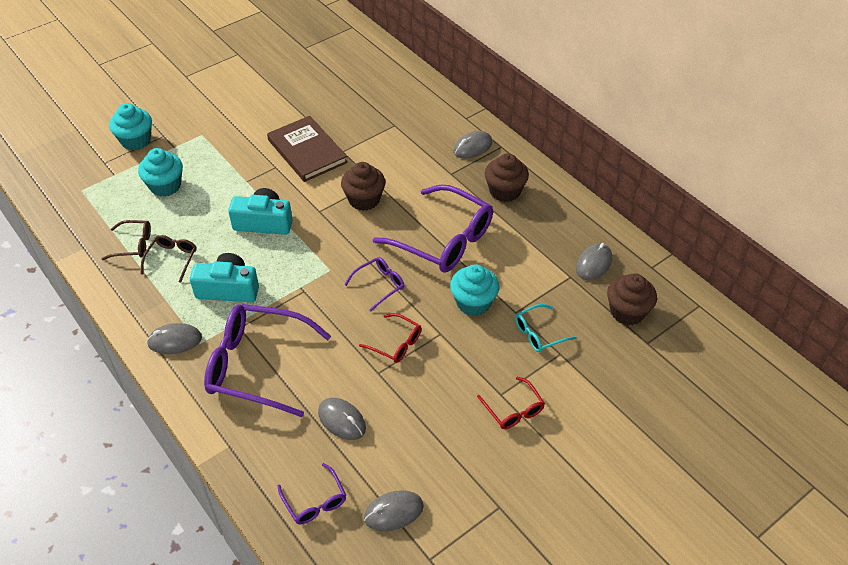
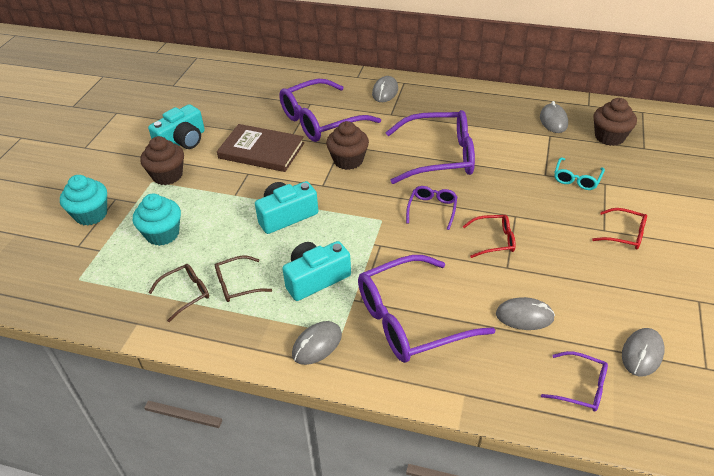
camera: 35 degrees left, 5 degrees down
brown glasses [141,235,197,283] -> brown glasses turned 90 degrees counterclockwise [215,256,272,302]
turquoise cupcake [450,264,499,316] -> none
brown cupcake [485,153,529,202] -> brown cupcake moved to [140,136,184,185]
none -> turquoise camera [148,104,205,149]
none -> purple glasses [279,79,381,142]

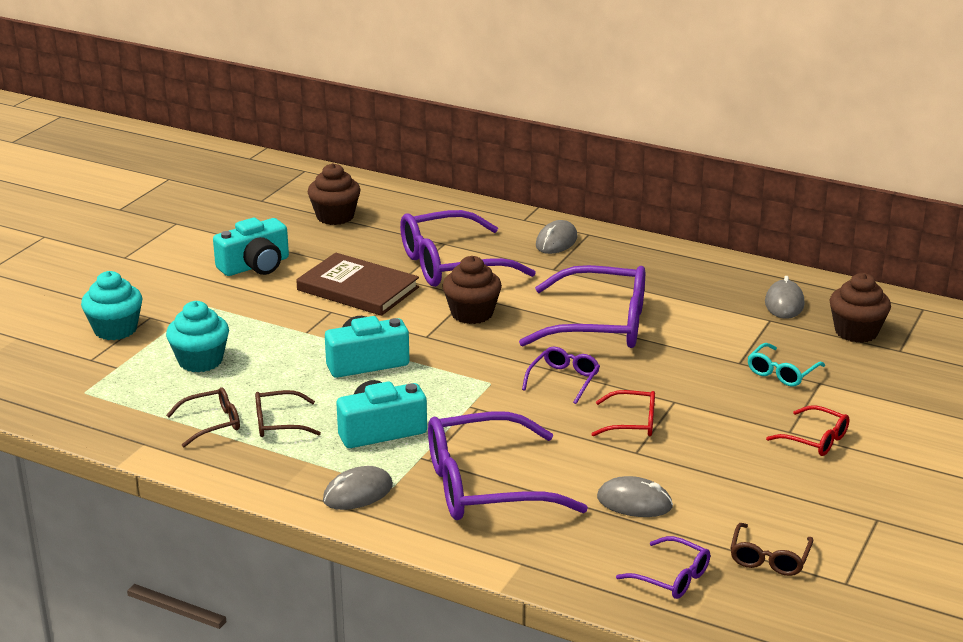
camera: 10 degrees right, 15 degrees down
brown cupcake [140,136,184,185] -> brown cupcake moved to [308,163,361,225]
grey mouse [622,328,665,376] -> brown glasses [730,523,813,576]

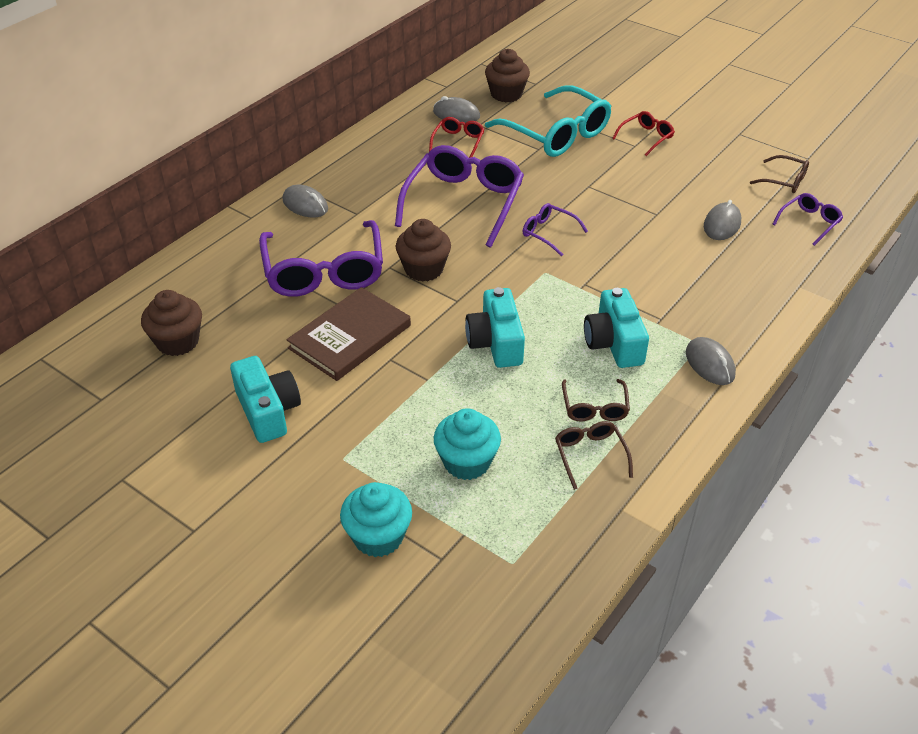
camera: 80 degrees left, 15 degrees up
purple glasses [428,412,588,520] -> none
red glasses [591,390,655,436] -> red glasses moved to [429,117,485,158]
turquoise glasses [748,343,825,387] -> turquoise glasses [485,85,612,157], size x2.10

